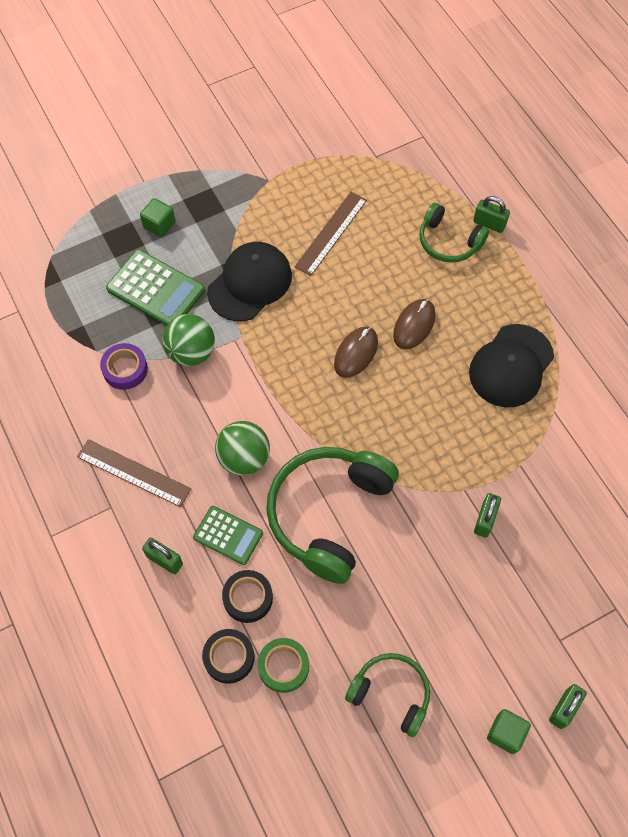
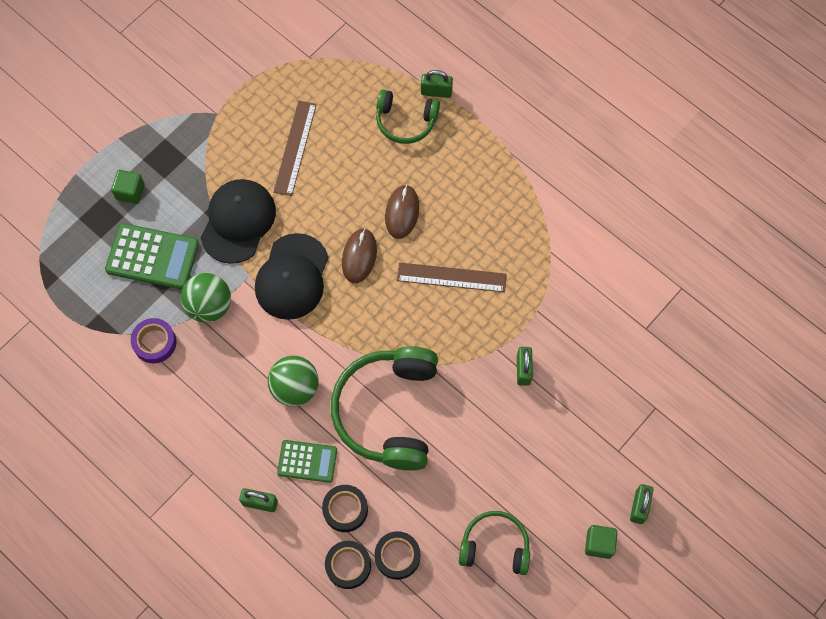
camera: 20 degrees left, 5 degrees up
brown ruler [77,439,191,507] -> brown ruler moved to [397,263,507,292]
green tape [258,638,309,693] -> black tape [374,531,420,580]
black cap [469,324,554,407] -> black cap moved to [255,233,328,320]

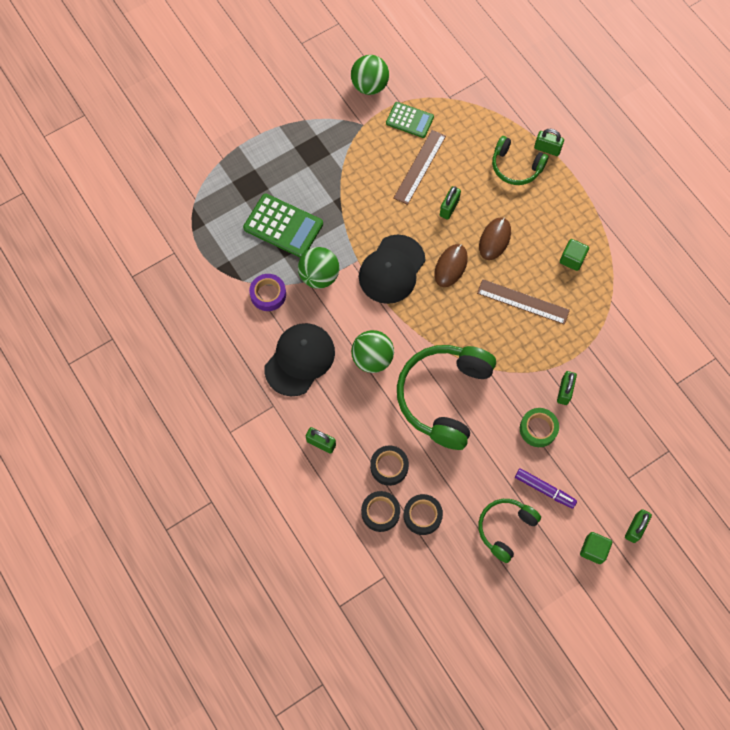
camera: 15 degrees right, 0 degrees up
green cube [111,170,145,204] -> green cube moved to [560,239,589,271]
black cap [201,179,276,264] -> black cap moved to [264,323,335,396]
green calculator [277,440,337,483] -> green calculator moved to [386,102,434,138]
green headphones [459,511,530,575] -> green headphones turned 75 degrees counterclockwise [478,499,541,563]
none -> green ball [351,55,389,95]
none -> green padlock [440,186,461,220]
none -> purple marker [515,468,577,509]
none -> green tape [520,408,559,447]

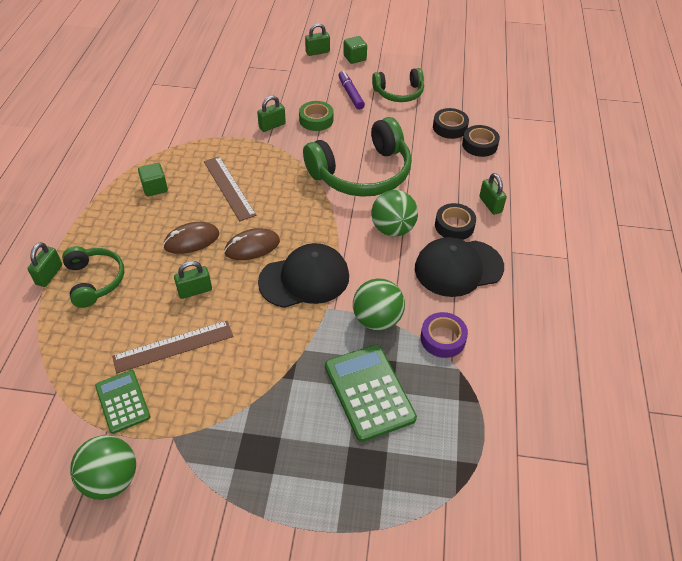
camera: 140 degrees left, 20 degrees down
black tape [370,445,409,486] -> black tape moved to [435,203,476,240]
green padlock [534,129,564,156] -> green padlock turned 45 degrees clockwise [27,242,62,287]

